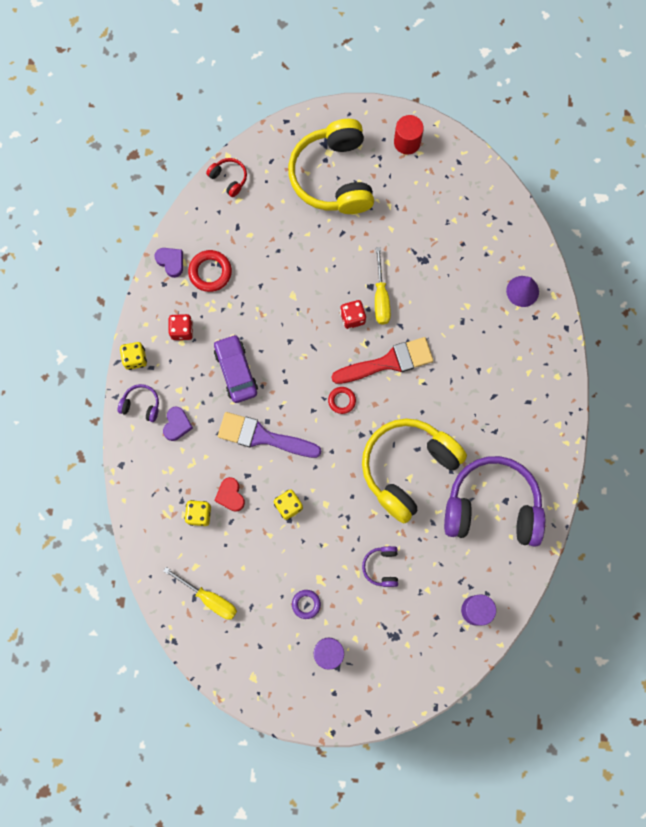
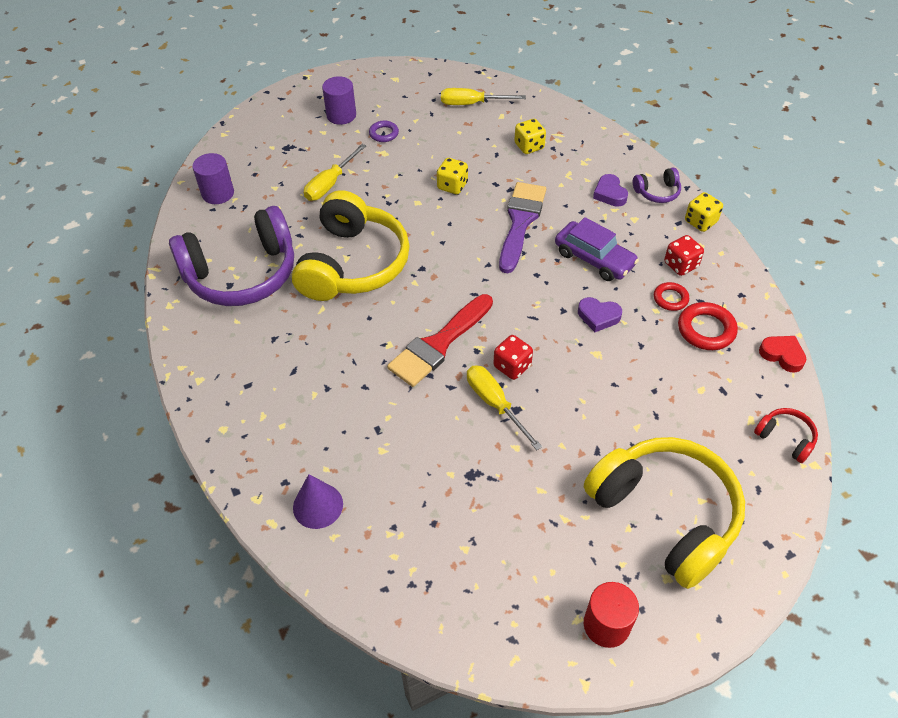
camera: 150 degrees right, 25 degrees down
purple heart [154,248,183,278] -> purple heart moved to [578,297,622,332]
red headphones [206,158,247,197] -> red headphones turned 150 degrees counterclockwise [754,408,818,463]
red heart [214,477,245,512] -> red heart moved to [759,336,806,372]
purple brush [218,412,321,458] -> purple brush turned 60 degrees counterclockwise [499,182,546,273]
red ring [328,387,356,414] -> red ring moved to [654,282,689,311]
purple headphones [362,546,398,587] -> yellow screwdriver [304,144,366,201]

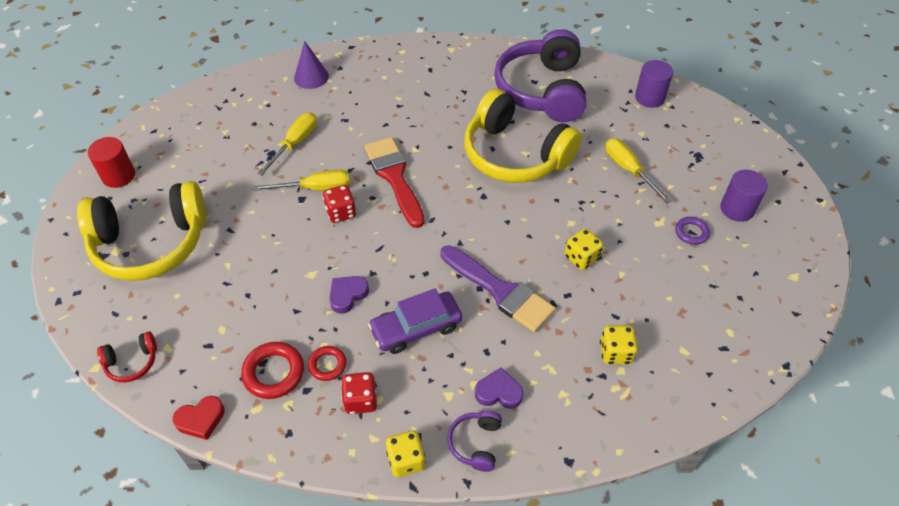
camera: 115 degrees right, 0 degrees up
yellow screwdriver [441,88,526,105] -> yellow screwdriver moved to [257,113,317,176]

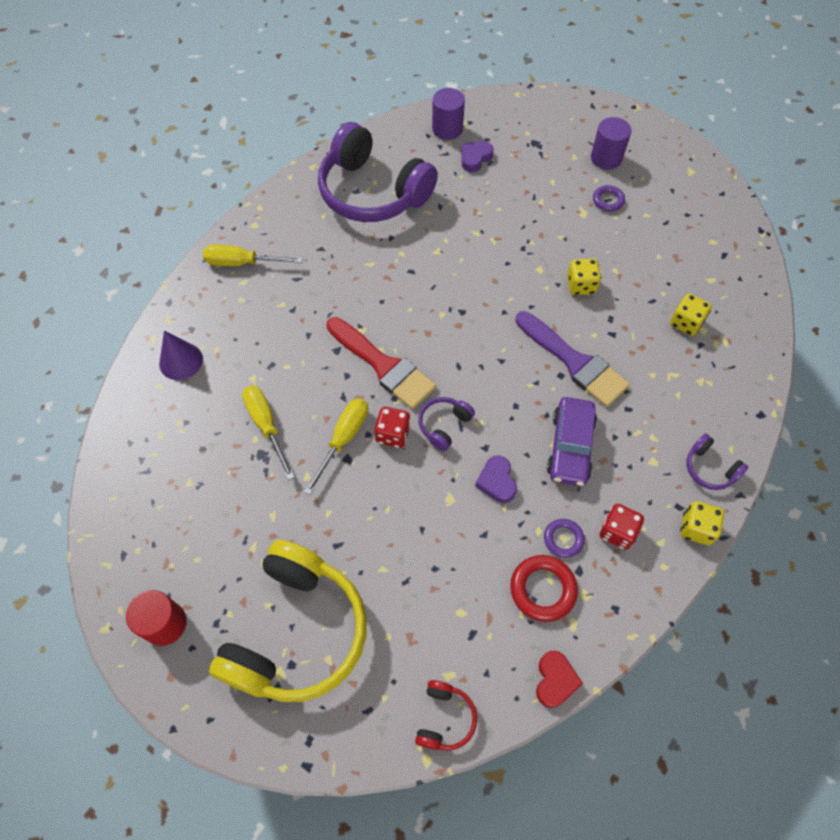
camera: 55 degrees left, 10 degrees up
red ring [308,346,346,381] -> purple ring [544,519,585,558]
red brush [364,137,425,228] -> red brush turned 150 degrees counterclockwise [326,317,436,409]
purple brush [441,245,555,332] -> purple brush turned 60 degrees clockwise [515,311,630,407]
yellow headphones [464,89,582,183] -> none
purple heart [475,367,523,409] -> purple heart moved to [462,141,494,172]
yellow screwdriver [605,138,671,203] -> yellow screwdriver moved to [203,245,303,266]
none -> purple headphones [418,397,475,451]

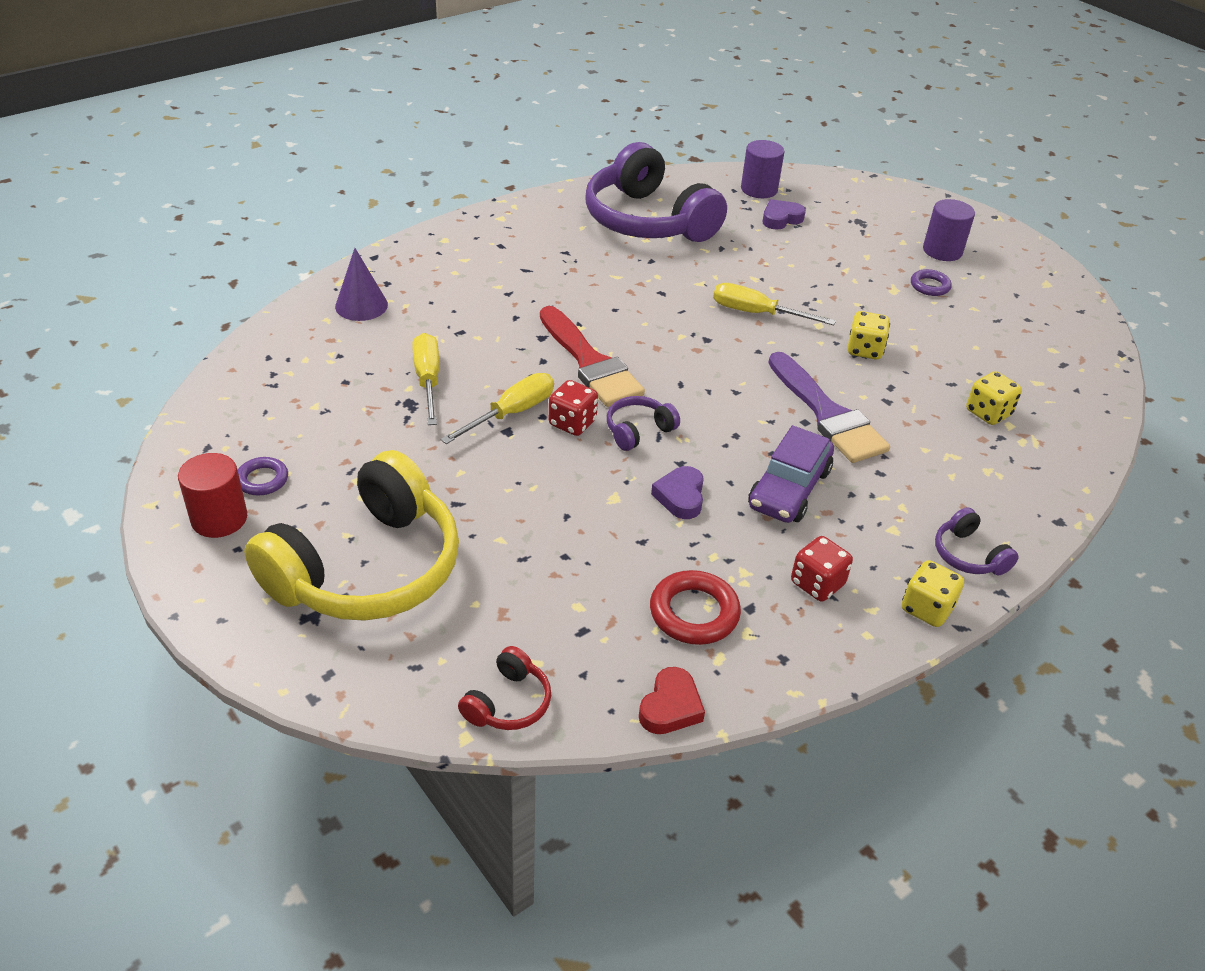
camera: 15 degrees right, 20 degrees down
yellow screwdriver [203,245,303,266] -> yellow screwdriver moved to [713,283,836,325]
purple ring [544,519,585,558] -> purple ring moved to [238,457,288,495]

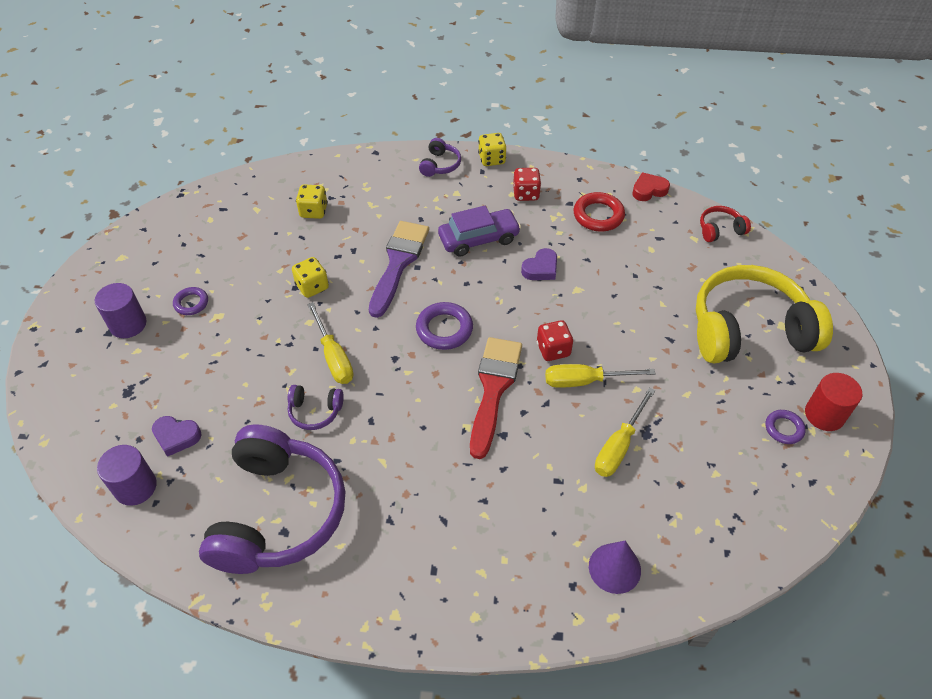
camera: 135 degrees left, 10 degrees up
purple headphones [607,396,680,451] -> purple headphones moved to [288,385,344,430]
none -> purple ring [416,302,473,350]

